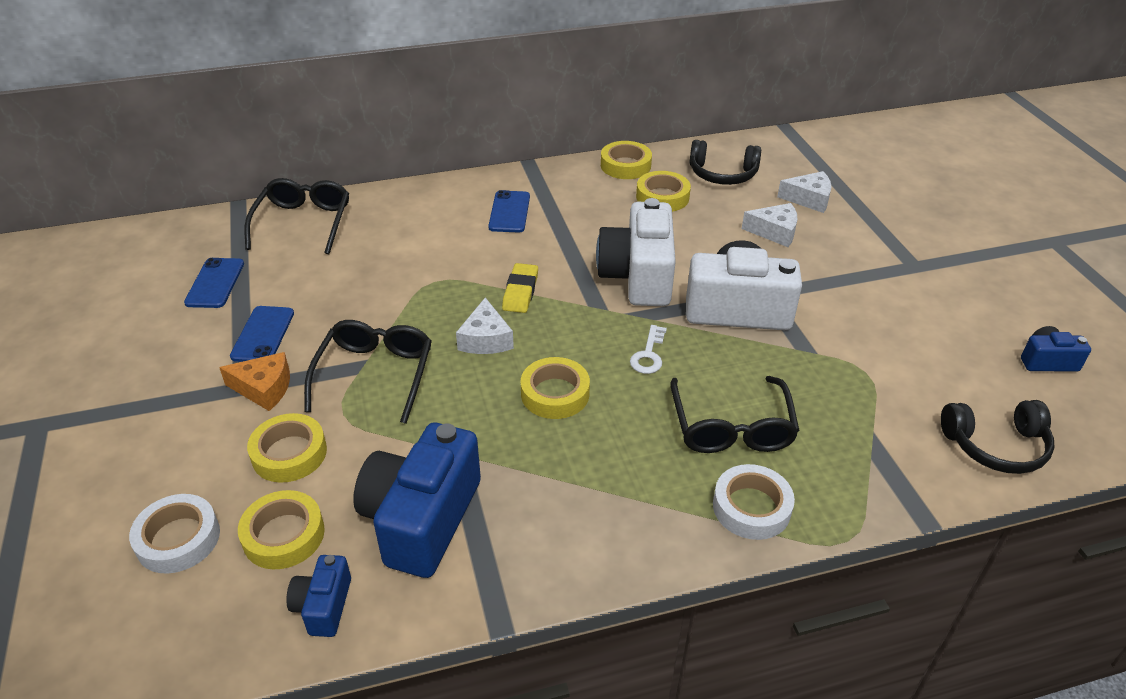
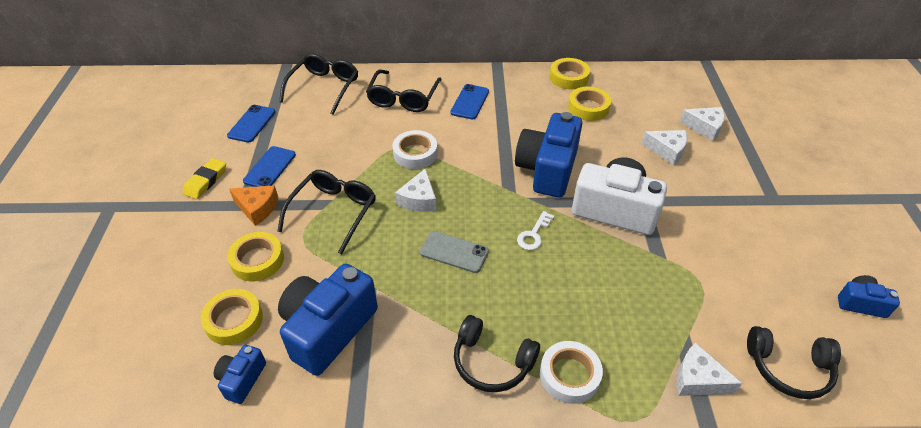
camera: 15 degrees right, 5 degrees up
white tape [129,494,220,573] -> white tape moved to [393,130,438,169]
yellow eraser [502,263,538,313] -> yellow eraser moved to [182,158,226,199]
yellow tape [521,357,590,419] -> grey phone [420,231,489,273]
white camera [596,198,676,306] -> blue camera [515,112,582,198]
black glasses [670,376,800,453] -> black glasses moved to [366,70,442,112]
black headphones [690,140,761,185] -> black headphones moved to [454,315,540,392]
none -> white cheese [677,342,742,396]

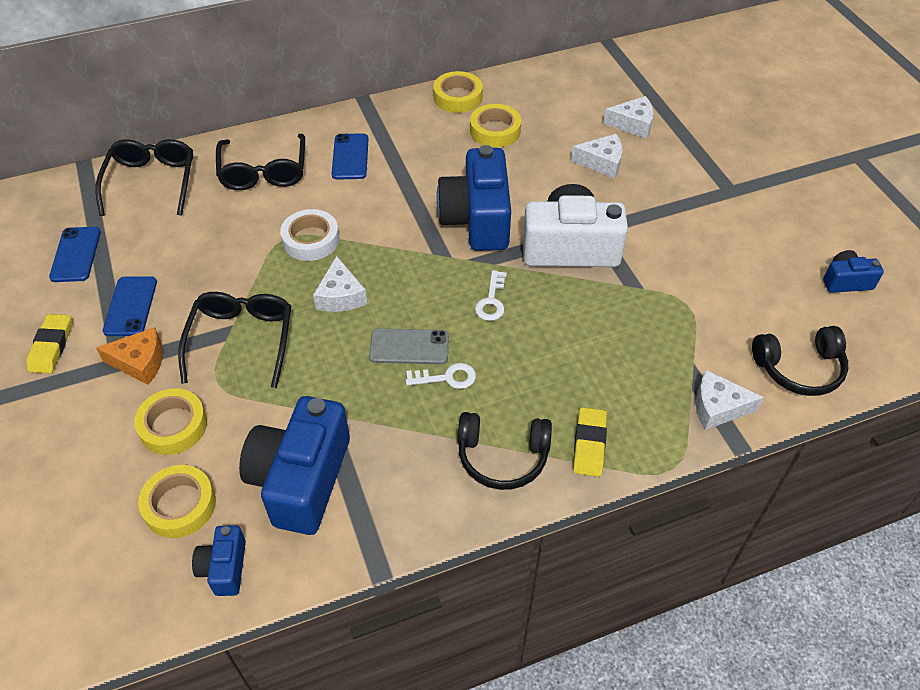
camera: 20 degrees left, 5 degrees up
white tape [540,341,603,404] -> yellow eraser [573,407,607,477]
none -> white key [406,363,476,389]

